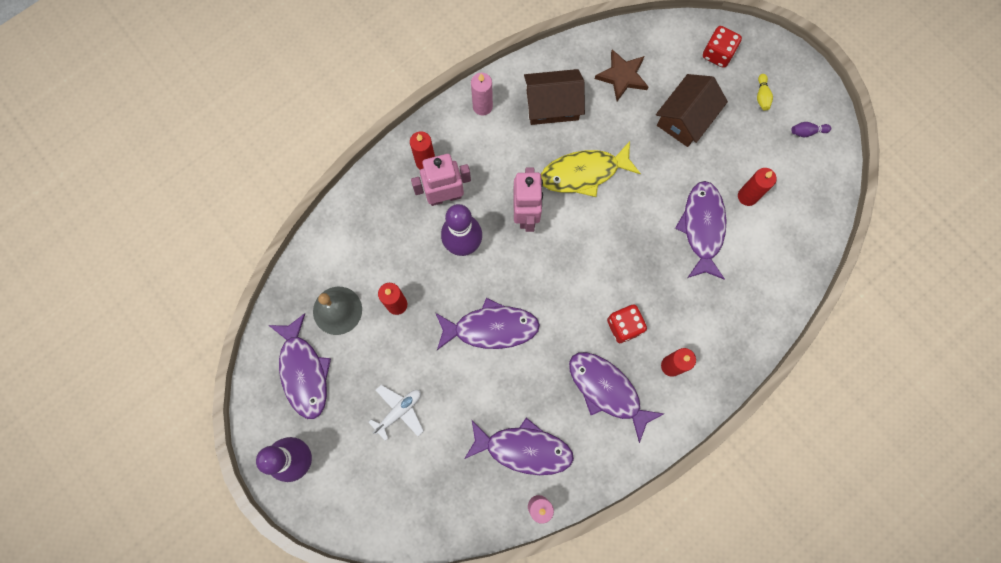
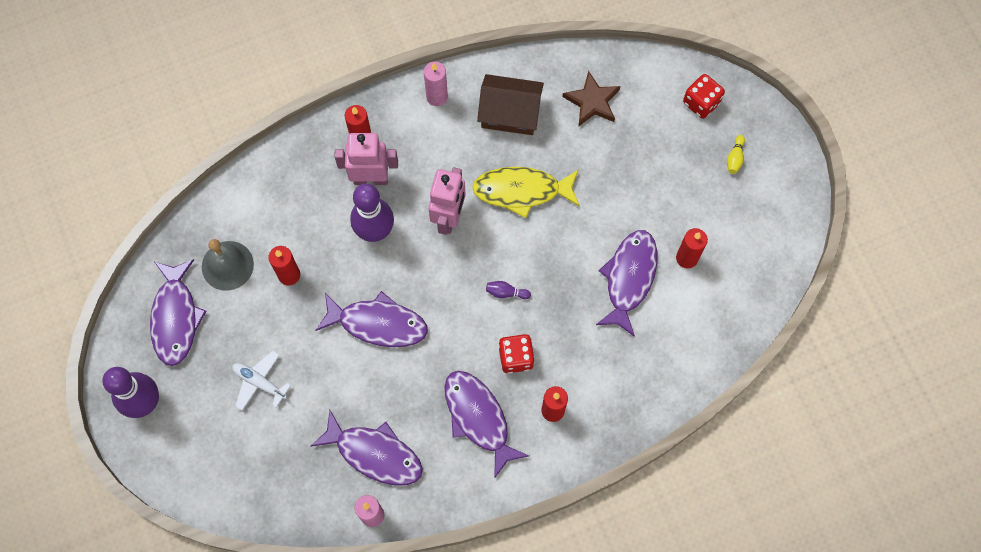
camera: 15 degrees right, 5 degrees down
white plane [368,385,424,441] -> white plane turned 120 degrees counterclockwise [232,351,291,411]
brown house [656,74,728,147] -> none
purple bowling pin [791,122,831,137] -> purple bowling pin moved to [486,281,531,299]

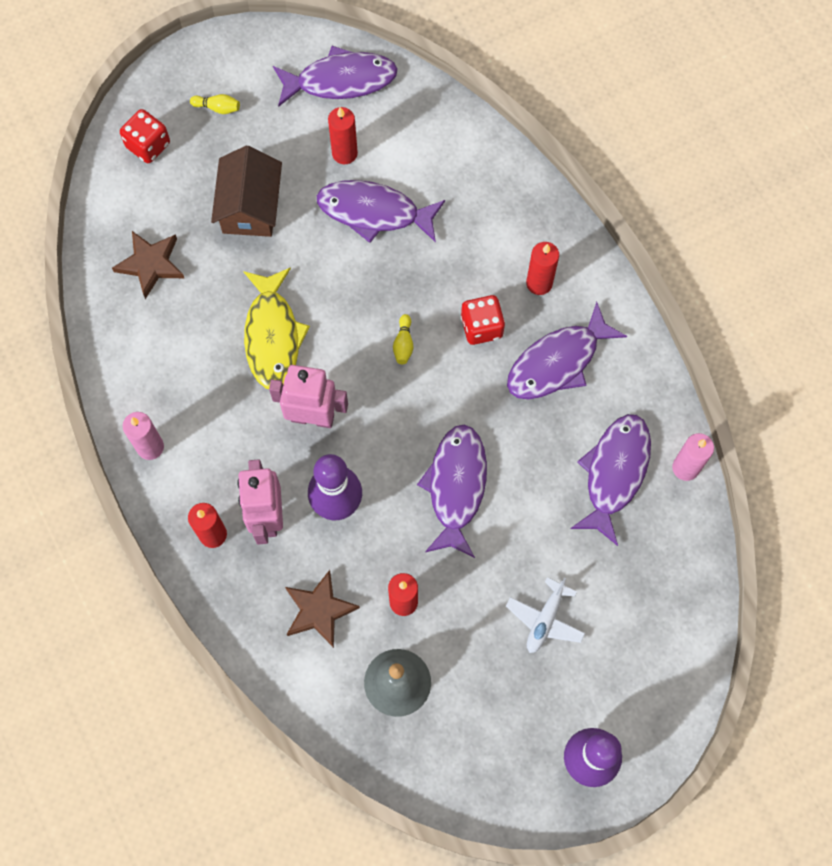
camera: 95 degrees left, 0 degrees up
purple fish [150,259,207,366] -> purple fish moved to [273,46,398,107]
brown house [477,74,544,135] -> brown house moved to [211,146,282,237]
purple bowling pin [486,281,531,299] -> yellow bowling pin [393,314,413,364]
none -> brown star [285,570,360,648]

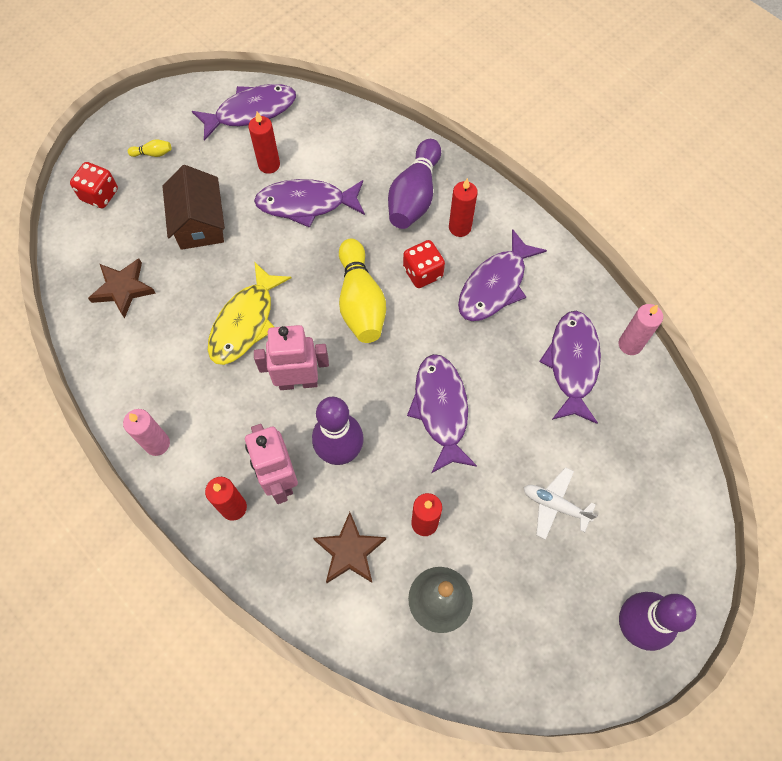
camera: 15 degrees left, 5 degrees down
yellow fish [244,267,310,389] -> yellow fish turned 45 degrees clockwise [208,263,292,365]
yellow bowling pin [393,314,413,364] -> yellow bowling pin [339,239,386,343], size x2.50
white plane [506,577,585,653] -> white plane turned 105 degrees clockwise [523,467,598,540]
none -> purple bowling pin [388,139,441,229]

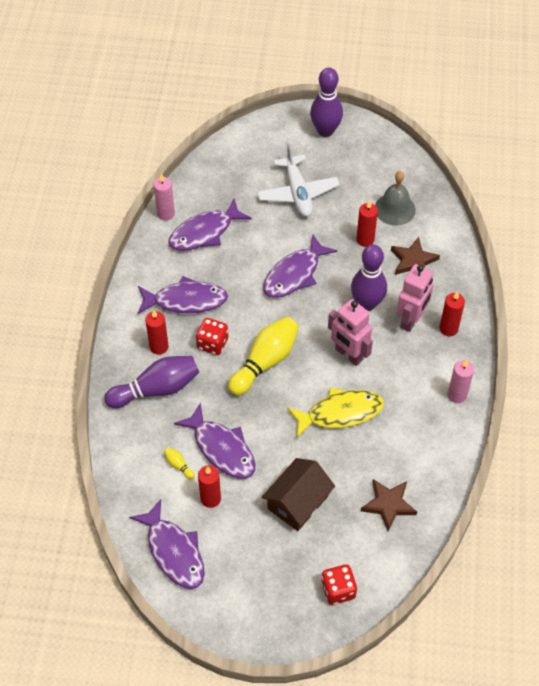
camera: 130 degrees left, 10 degrees down
yellow bowling pin [128,139,172,157] -> yellow bowling pin moved to [164,447,195,480]
purple fish [192,84,296,141] -> purple fish turned 150 degrees counterclockwise [129,499,205,589]
white plane [523,467,598,540] -> white plane [257,144,340,217], size x1.62

